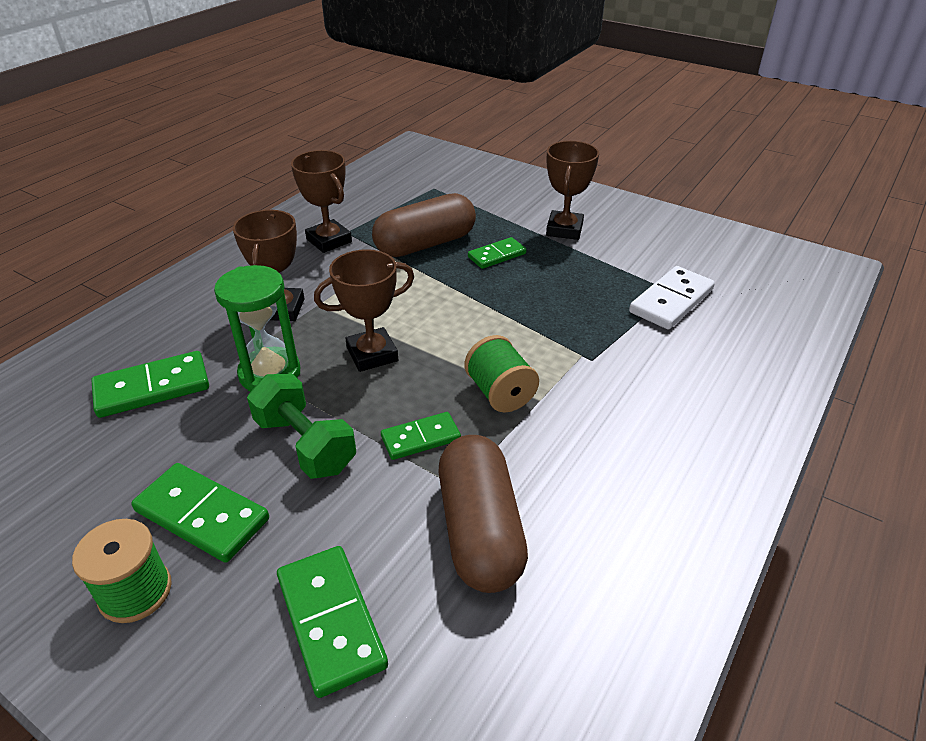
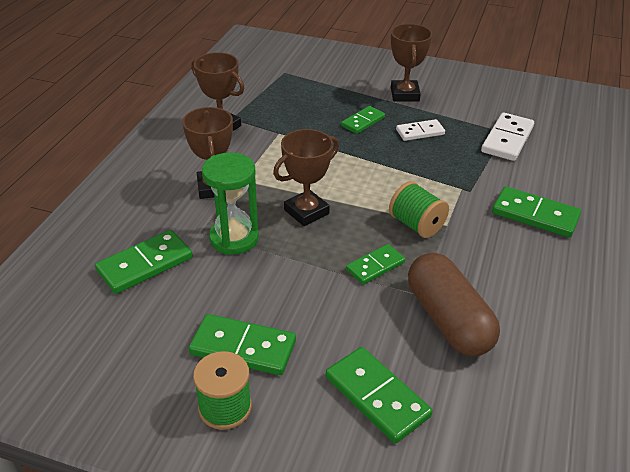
camera: 15 degrees left, 0 degrees up
green dumbbell [247,374,356,479] -> none
brown capsule [372,193,476,257] -> none
none -> white domino [396,119,445,141]
none -> green domino [492,186,581,238]

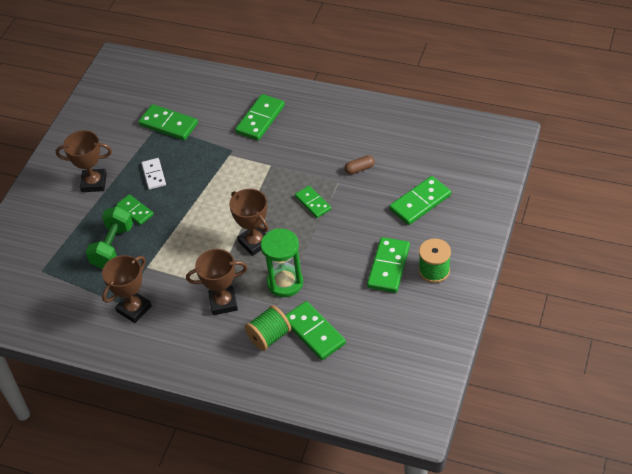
camera: 85 degrees left, 10 degrees up
green spool [389,181,449,238] -> green spool moved to [245,305,291,351]
brown capsule [408,253,500,356] -> brown capsule [345,155,375,174], size x0.42
white domino [481,113,534,161] -> green domino [138,104,198,140]
none -> green dumbbell [85,206,133,269]

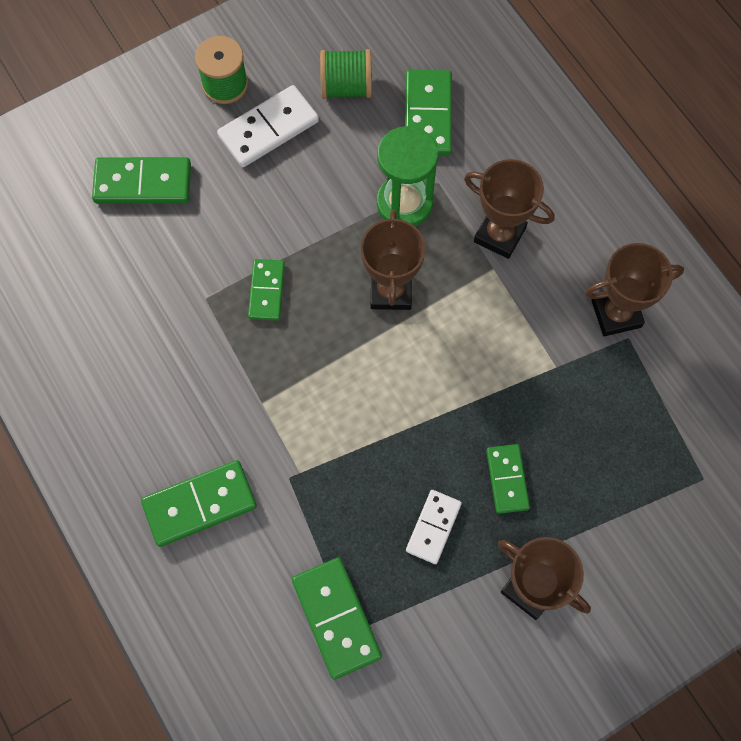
camera: 145 degrees left, 20 degrees up
green dumbbell [85,206,133,269] -> none
green spool [245,305,291,351] -> green spool moved to [320,49,372,99]
brown capsule [345,155,375,174] -> none
green domino [367,237,410,293] -> white domino [217,85,319,167]

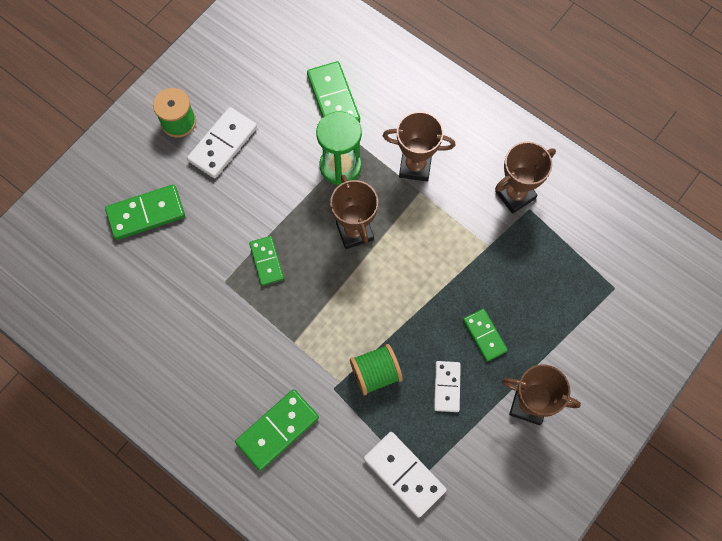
camera: 20 degrees left, 0 degrees up
green domino [292,558,382,680] -> white domino [364,432,447,518]
green spool [320,49,372,99] -> green spool moved to [350,344,403,395]

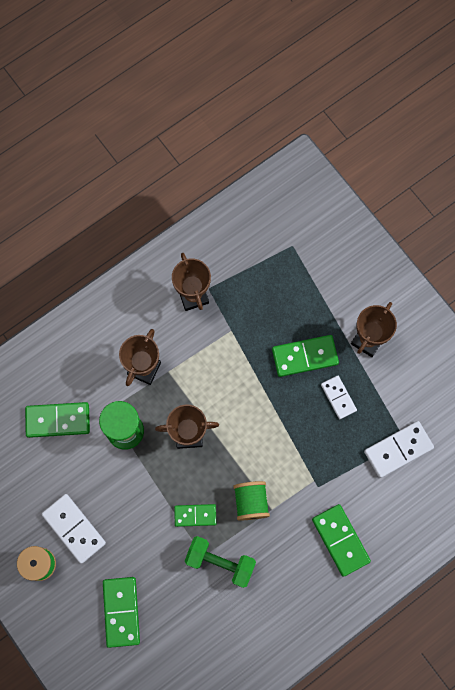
camera: 75 degrees left, 5 degrees up
green spool [350,344,403,395] -> green spool moved to [233,481,270,521]
white domino [434,361,461,412] -> white domino turned 45 degrees clockwise [321,376,357,419]
green domino [463,309,508,362] -> green domino [272,335,339,377], size x1.55
none -> green dumbbell [184,536,256,588]

